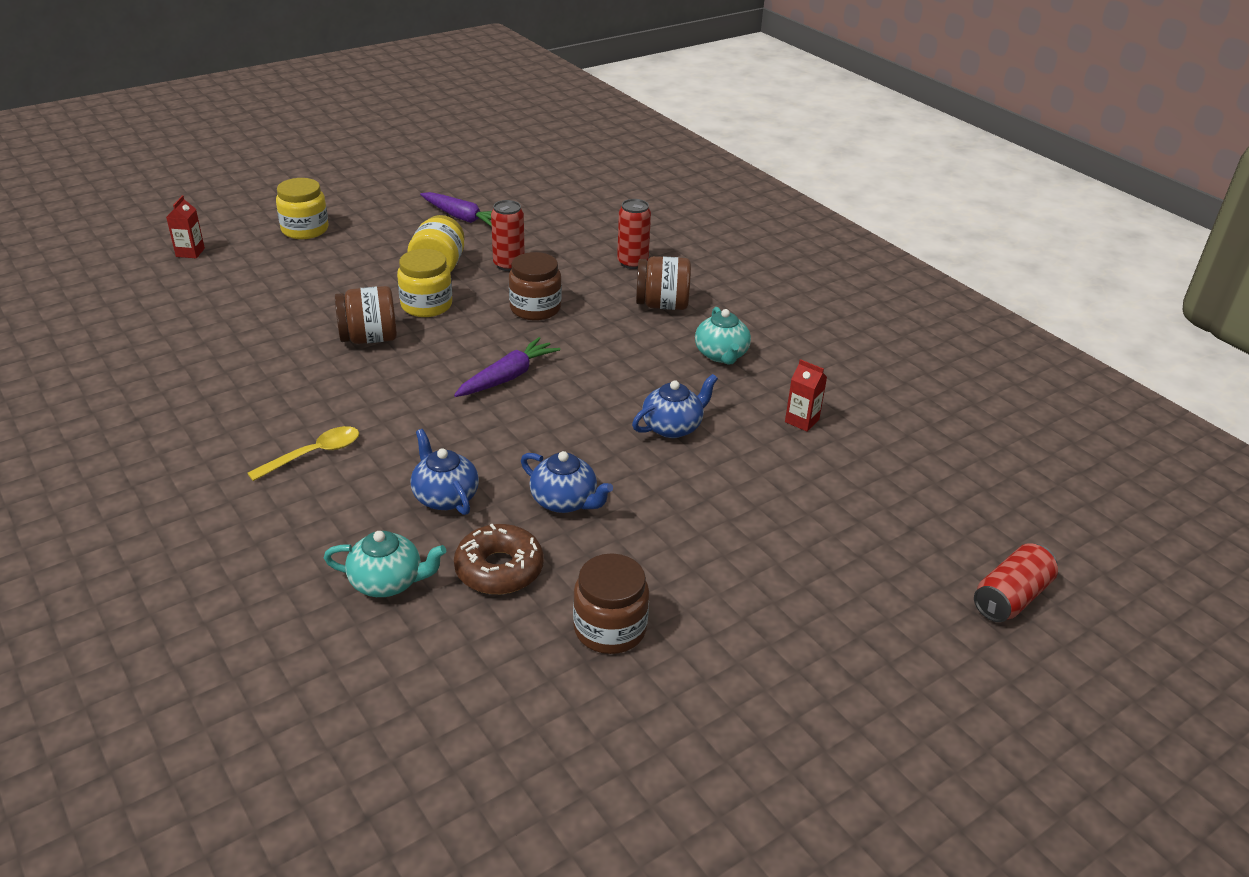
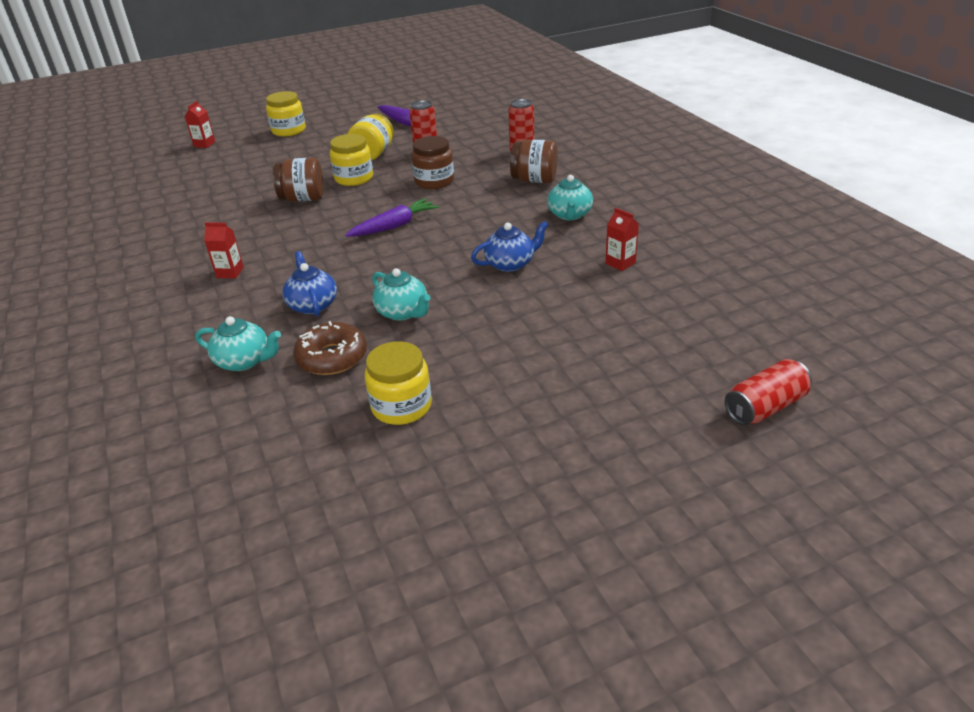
camera: 15 degrees right, 0 degrees up
yellow spoon [247,426,359,481] -> red carton [204,222,244,278]
blue teapot [521,451,613,513] -> turquoise teapot [372,268,431,321]
brown jar [573,554,649,654] -> yellow jar [365,341,432,425]

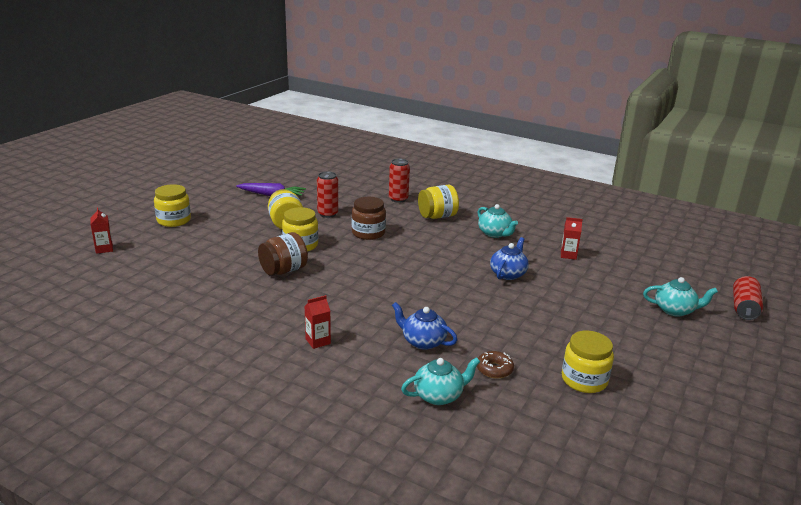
camera: 40 degrees left, 10 degrees down
brown donut [293,321,367,375] -> brown donut [477,351,514,379], size x0.64
purple carrot [345,198,439,237] -> none
turquoise teapot [372,268,431,321] -> turquoise teapot moved to [643,277,718,317]
brown jar [510,139,558,183] -> yellow jar [418,185,459,219]

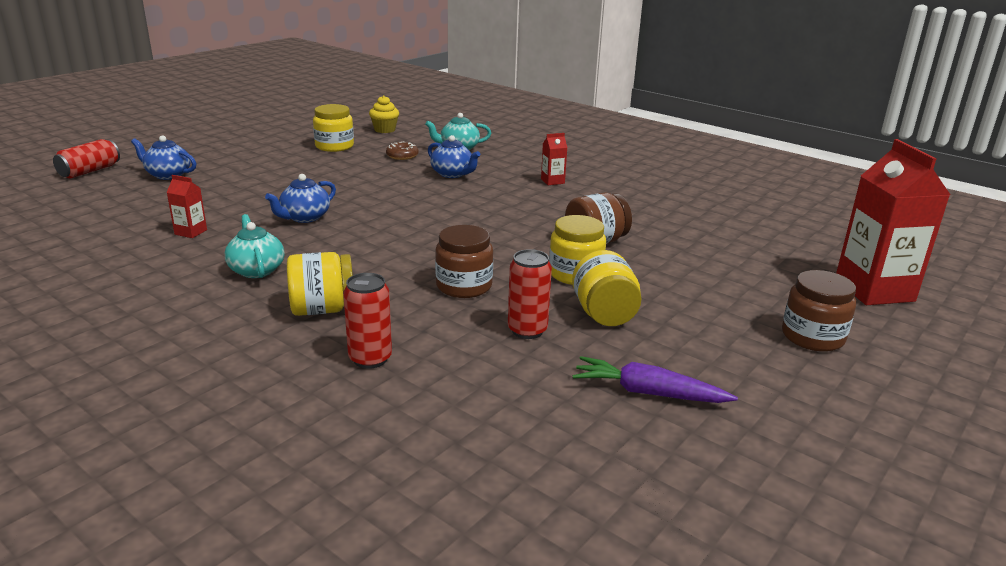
camera: 170 degrees left, 0 degrees up
red carton [91,208,113,254] -> red carton [836,139,950,305], size x2.28
yellow jar [154,184,191,227] -> brown jar [782,270,856,352]
turquoise teapot [643,277,718,317] -> blue teapot [131,135,196,180]
none -> yellow cupcake [369,95,399,133]

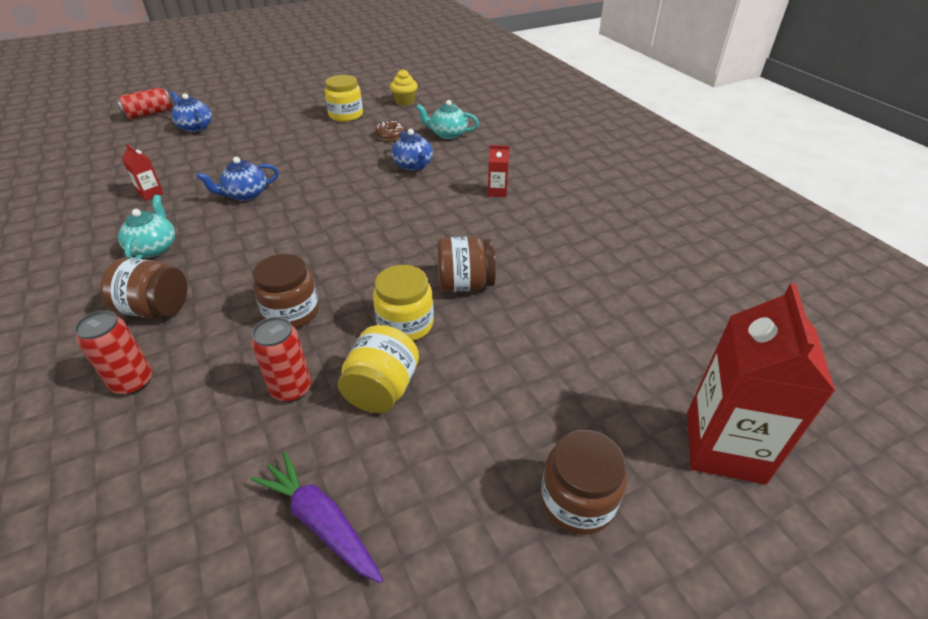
camera: 25 degrees right, 15 degrees up
yellow jar [287,252,353,316] -> brown jar [101,258,187,318]

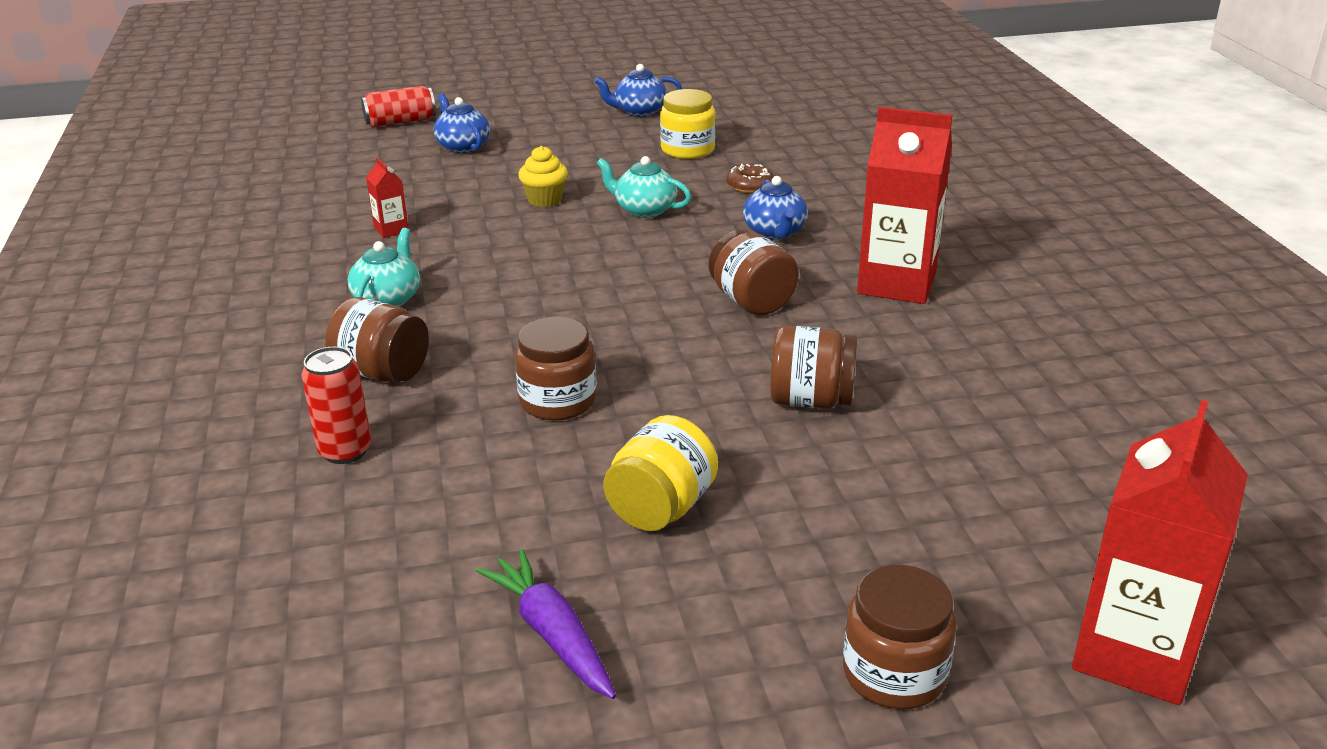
camera: 15 degrees right, 10 degrees down
blue teapot [197,157,279,201] -> blue teapot moved to [594,64,682,117]
red can [251,317,311,402] -> none
yellow jar [373,265,434,341] -> none
yellow cupcake [390,69,418,106] -> yellow cupcake moved to [518,146,568,207]
turquoise teapot [416,100,479,139] -> turquoise teapot moved to [597,156,691,218]
red carton [488,145,510,197] -> red carton [857,107,952,304], size x2.28
none -> brown jar [709,230,799,315]

